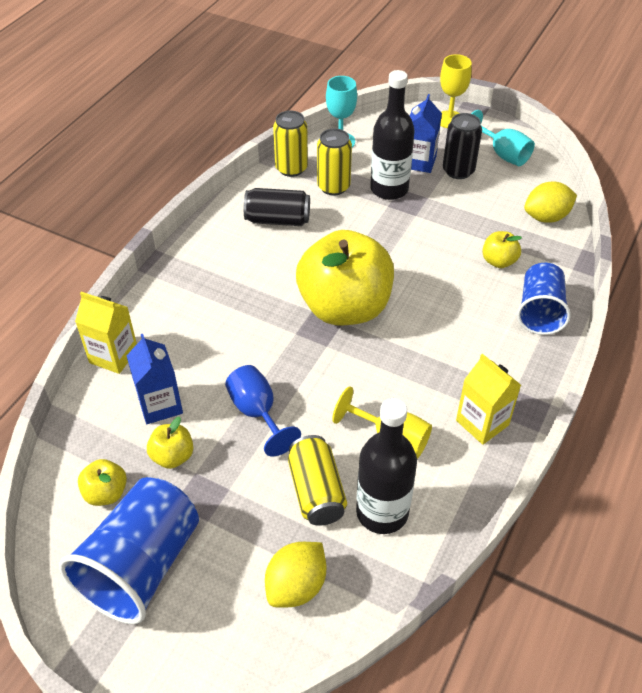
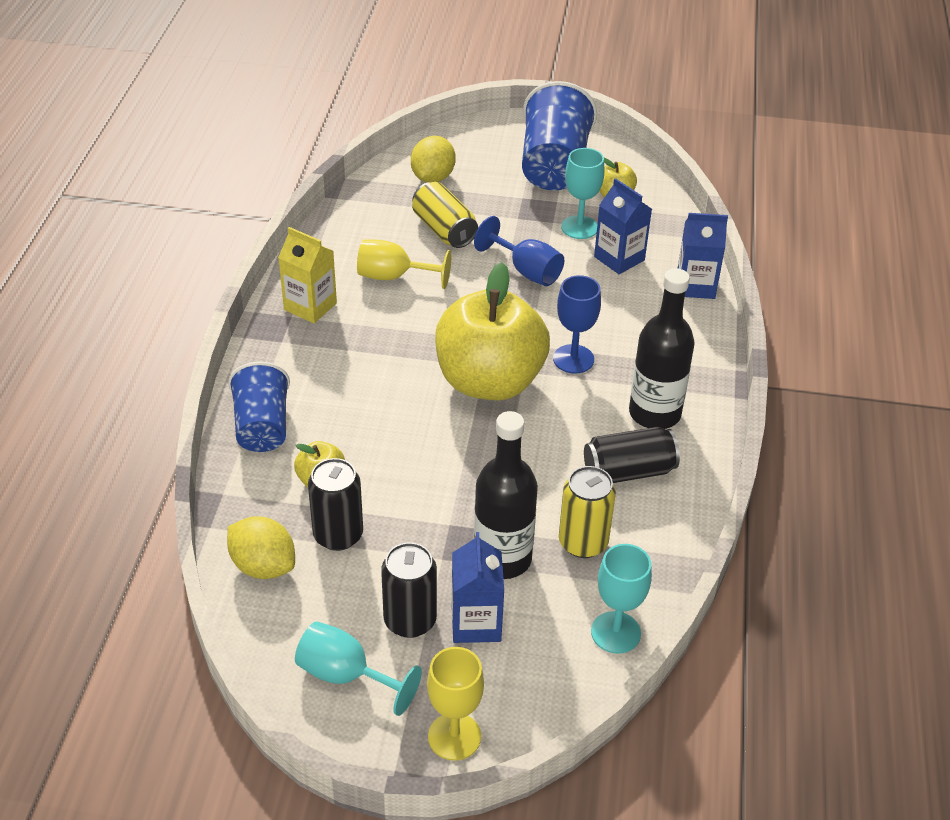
camera: 160 degrees right, 5 degrees down
yellow carton [75,292,137,374] -> blue carton [678,213,728,299]
yellow apple [147,417,193,469] -> turquoise goblet [561,148,604,239]
yellow can [273,110,308,177] -> none
black bottle [356,398,417,534] -> black bottle moved to [629,268,695,429]
yellow lemon [524,181,577,223] -> yellow lemon turned 75 degrees clockwise [227,516,295,579]
none -> black can [308,458,363,551]
none -> blue goblet [553,275,601,374]

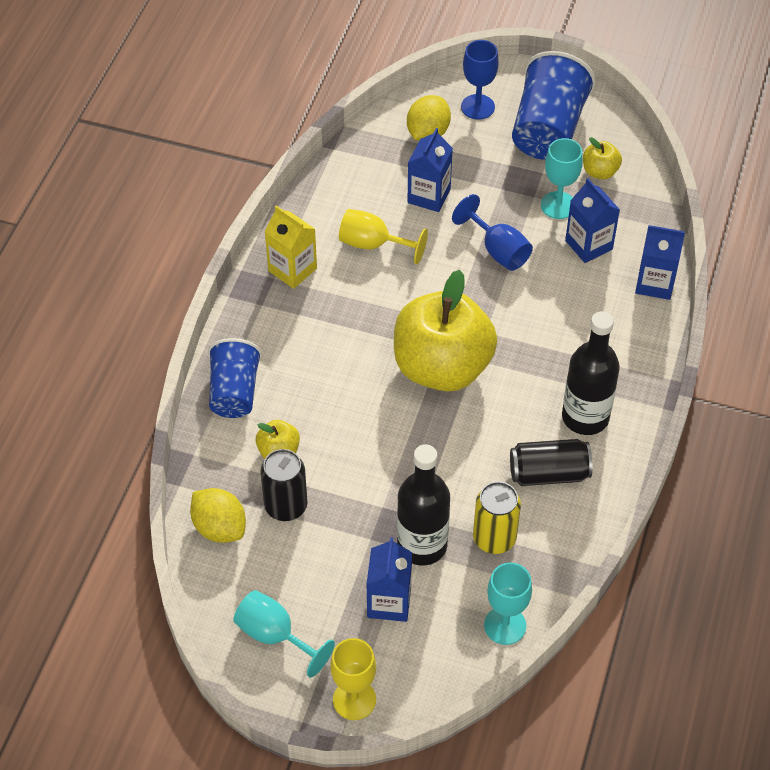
camera: 10 degrees right, 10 degrees up
black can [381,542,437,638] -> none
yellow can [412,182,478,248] -> blue carton [407,128,453,212]
blue goblet [553,275,601,374] -> blue goblet moved to [461,40,499,120]

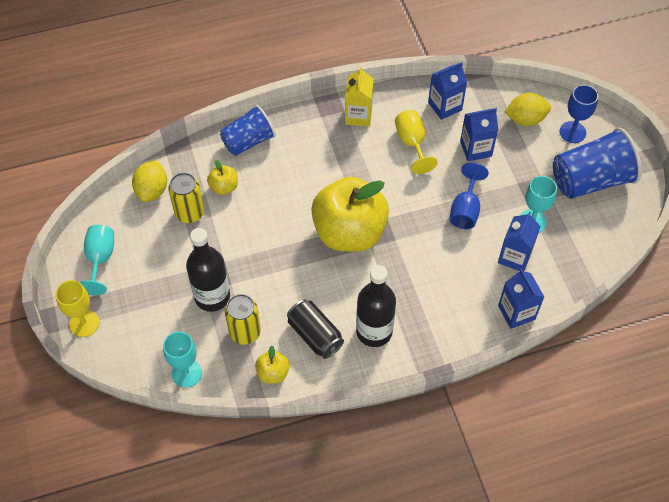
camera: 55 degrees right, 5 degrees up
black can [261,449,307,521] -> yellow can [168,172,204,223]
blue carton [366,537,412,622] -> blue carton moved to [428,62,467,120]
yellow apple [583,137,622,179] -> yellow apple moved to [255,346,289,384]

